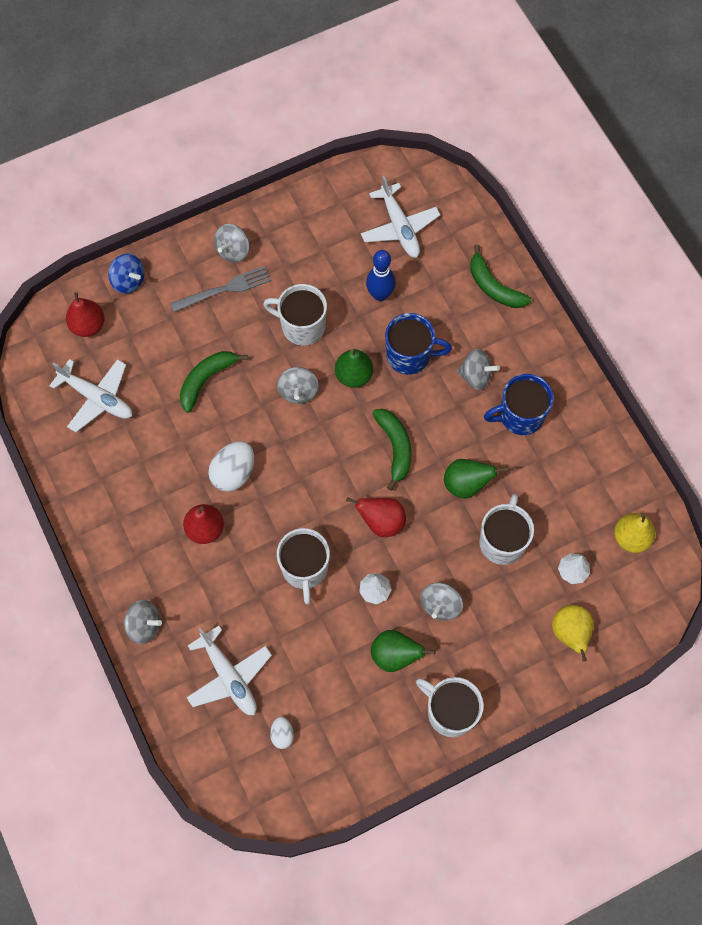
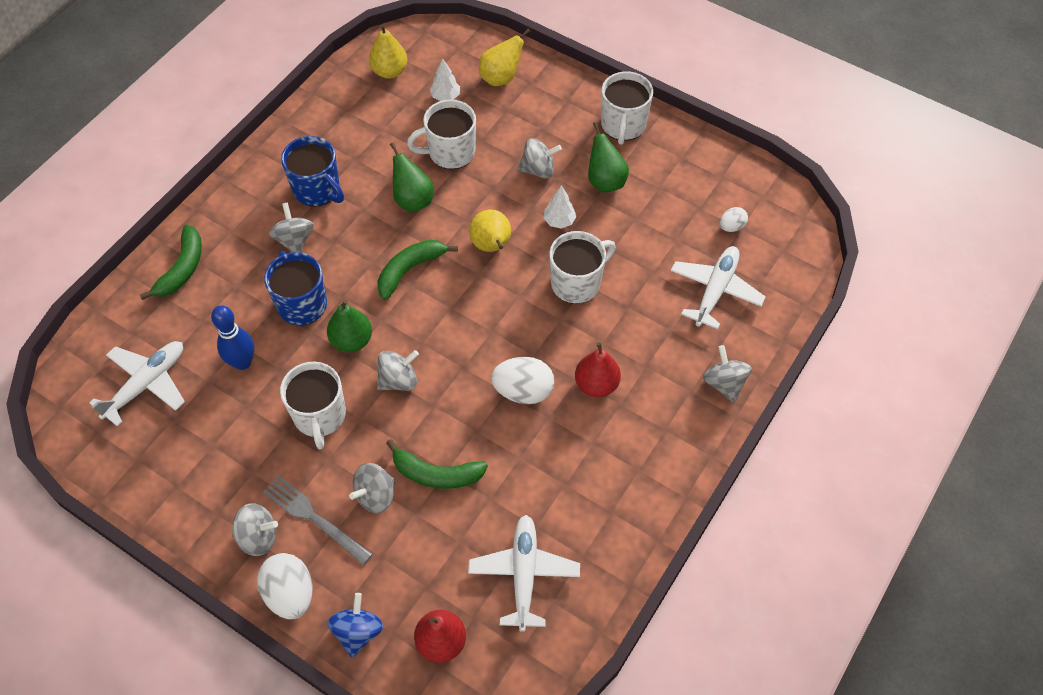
camera: 120 degrees left, 10 degrees down
red pear [346,497,406,537] -> yellow pear [469,210,511,252]
none -> white egg [257,553,312,619]
none -> grey spinning top [349,463,395,513]

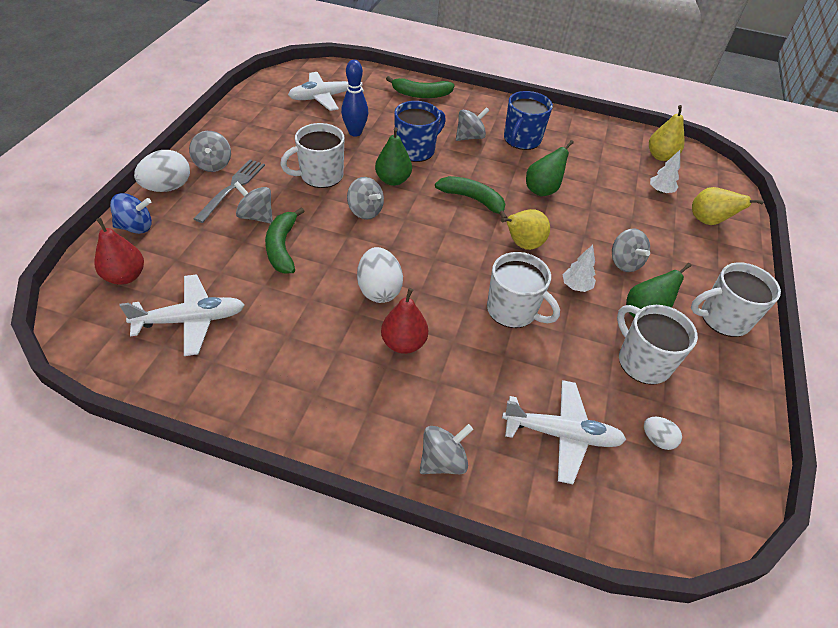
camera: 70 degrees right, 10 degrees down
white plane [89,341,185,427] -> white plane turned 135 degrees clockwise [288,72,364,111]
white mug [407,99,476,169] -> white mug moved to [617,305,698,385]

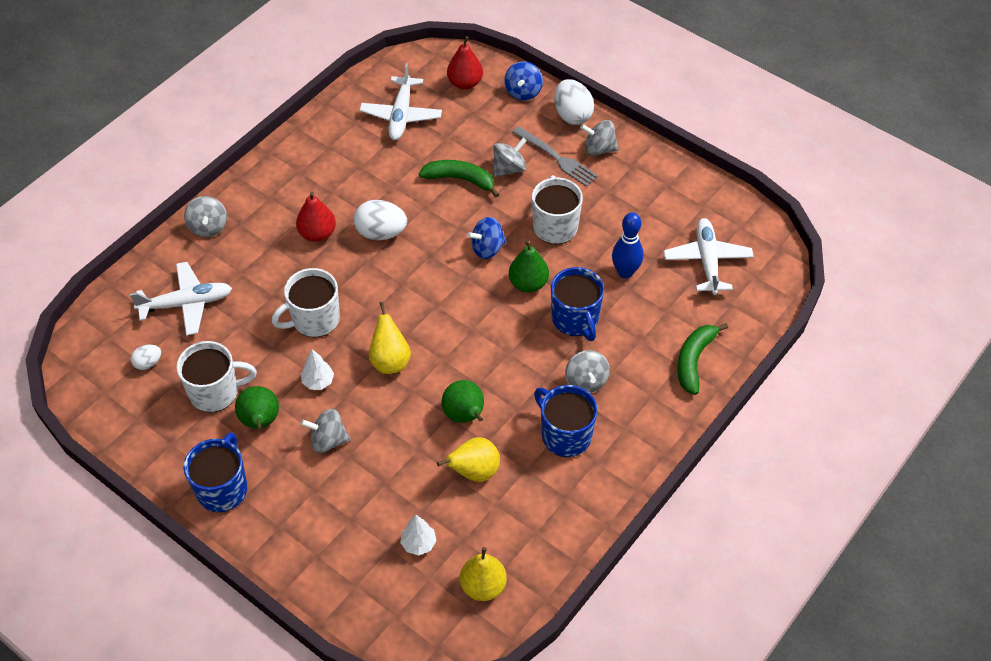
camera: 115 degrees right, 5 degrees up
grey spinning top [347,177,384,220] -> blue spinning top [467,217,507,259]
green banana [435,176,507,218] -> none
white plane [502,380,626,484] -> white plane turned 135 degrees counterclockwise [130,262,232,336]
white mug [691,262,781,337] -> blue mug [184,432,247,512]
yellow pear [692,187,764,225] -> yellow pear moved to [437,437,500,482]

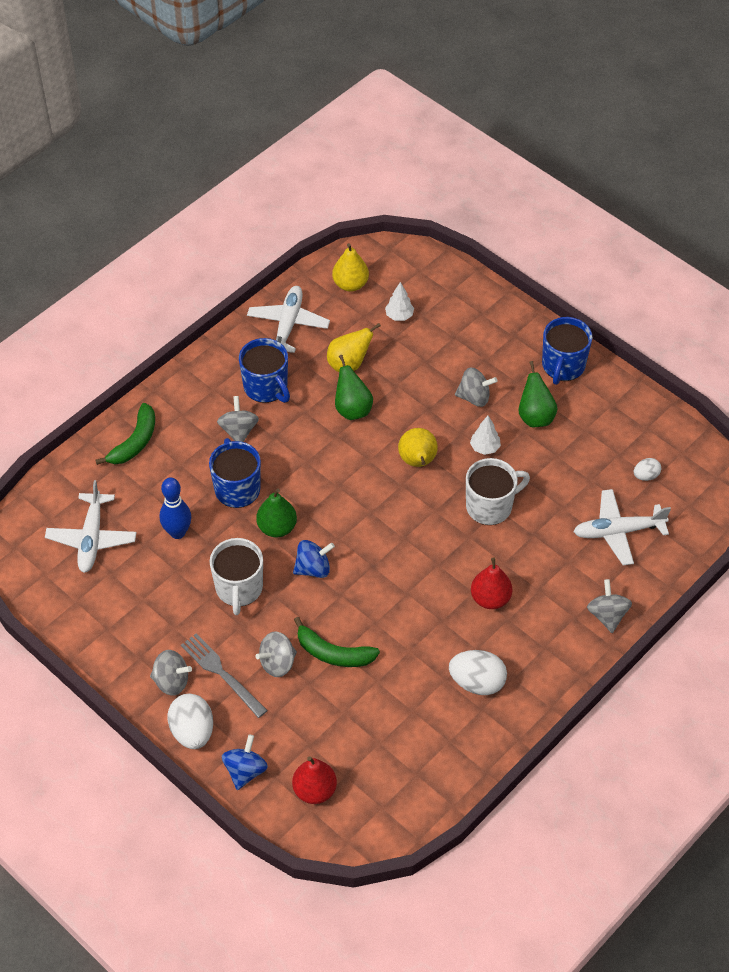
camera: 175 degrees left, 0 degrees up
white mug [177,341,257,412] -> none
white egg [354,200,407,240] -> white egg moved to [449,650,507,695]
white plane [359,63,442,140] -> white plane moved to [247,286,330,353]

